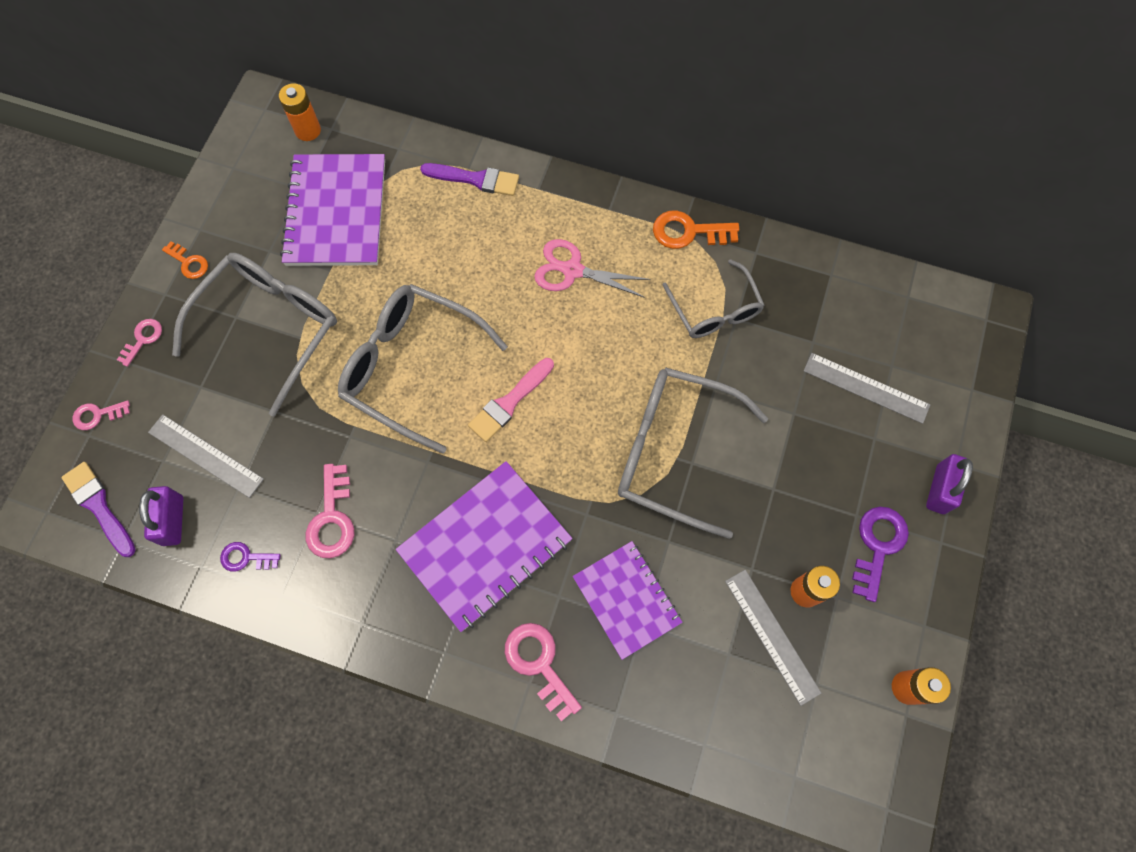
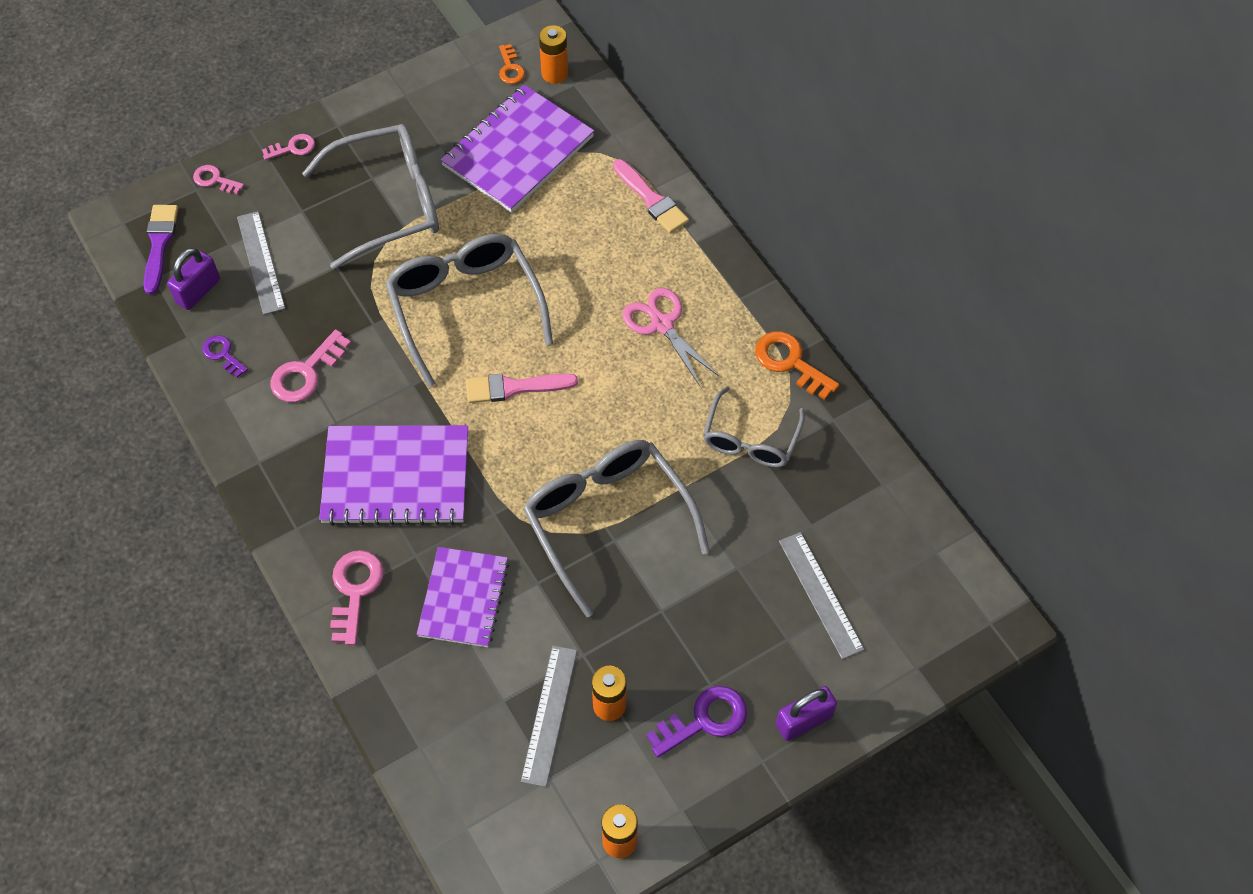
camera: 40 degrees right, 10 degrees down
orange key [162,241,208,279] -> orange key moved to [499,44,525,84]
purple brush [420,163,519,196] -> pink brush [613,159,689,233]

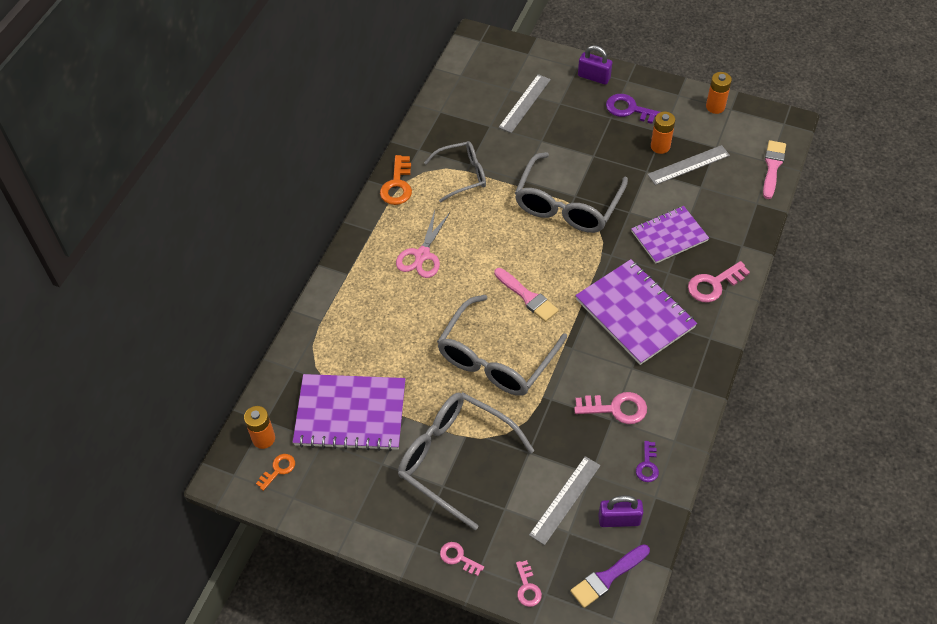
camera: 125 degrees left, 5 degrees down
pink brush [613,159,689,233] -> pink brush moved to [763,140,786,199]

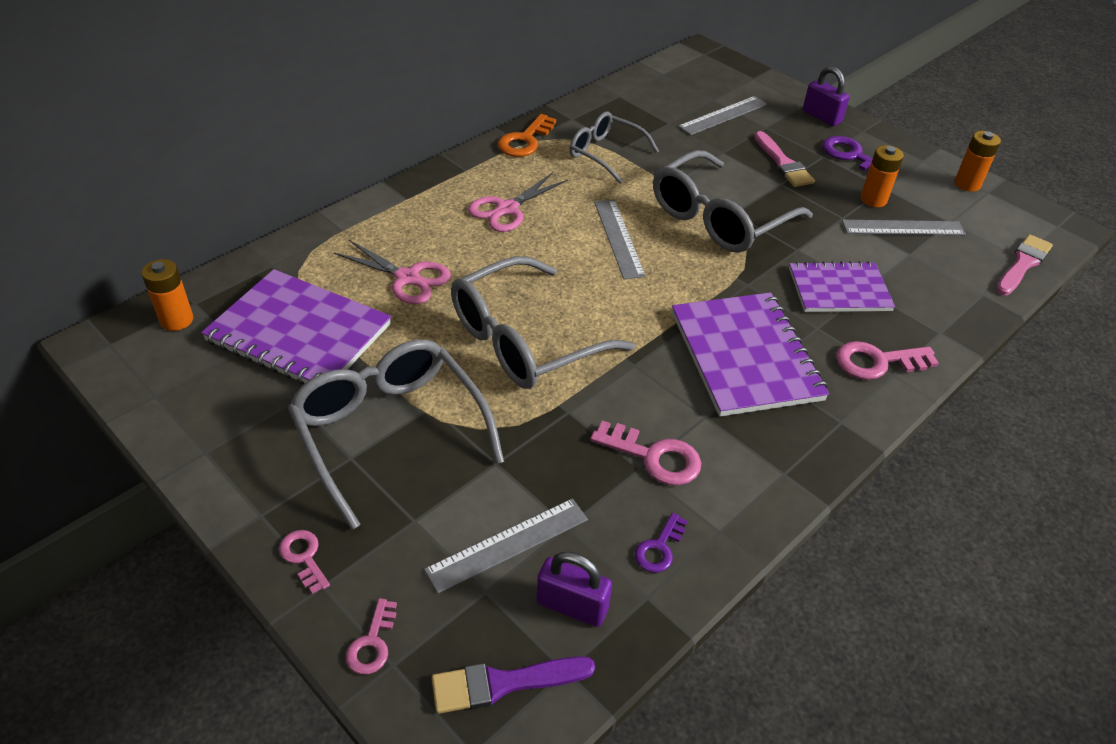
camera: 20 degrees right, 10 degrees down
orange key [256,454,295,491] -> none
grey glasses [424,141,486,202] -> grey glasses turned 150 degrees counterclockwise [570,112,659,183]
pink brush [494,268,559,322] -> pink brush moved to [754,131,815,187]
none -> pink scissors [334,240,451,304]
none -> grey ruler [594,200,646,279]

